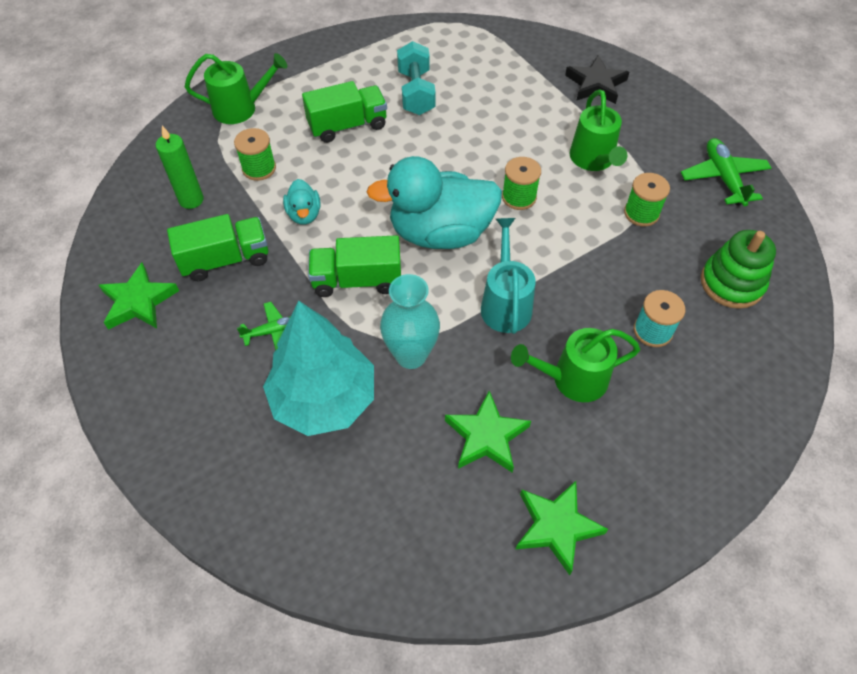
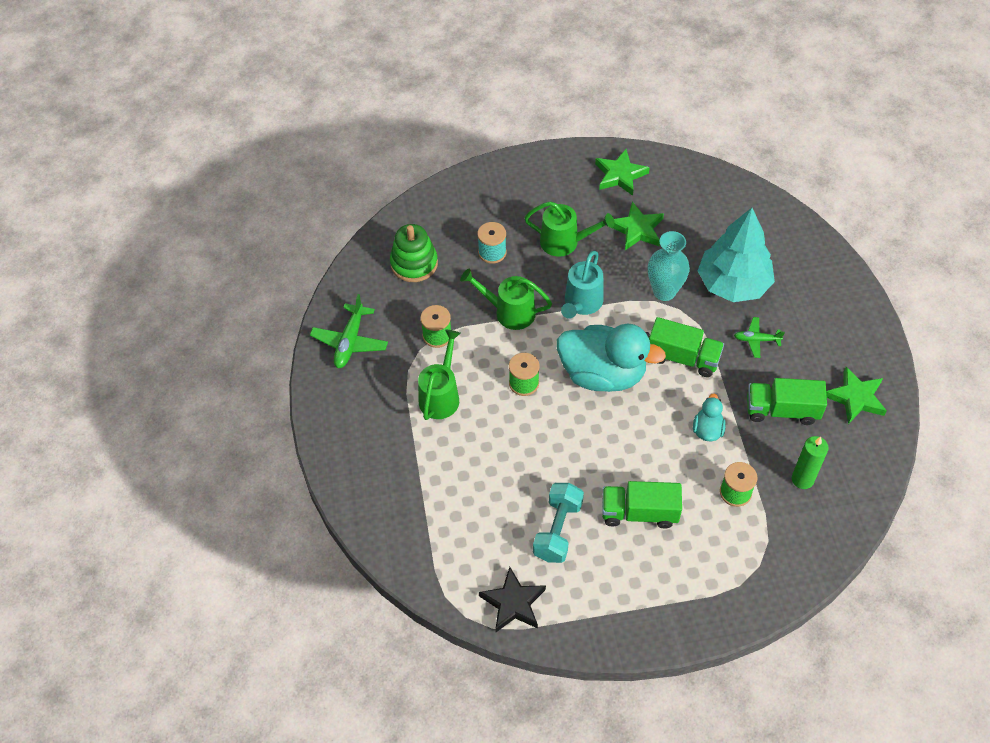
camera: 155 degrees left, 0 degrees up
green watering can [185,53,287,124] -> green watering can moved to [460,268,552,330]
black star [565,55,629,104] -> black star moved to [479,567,546,632]

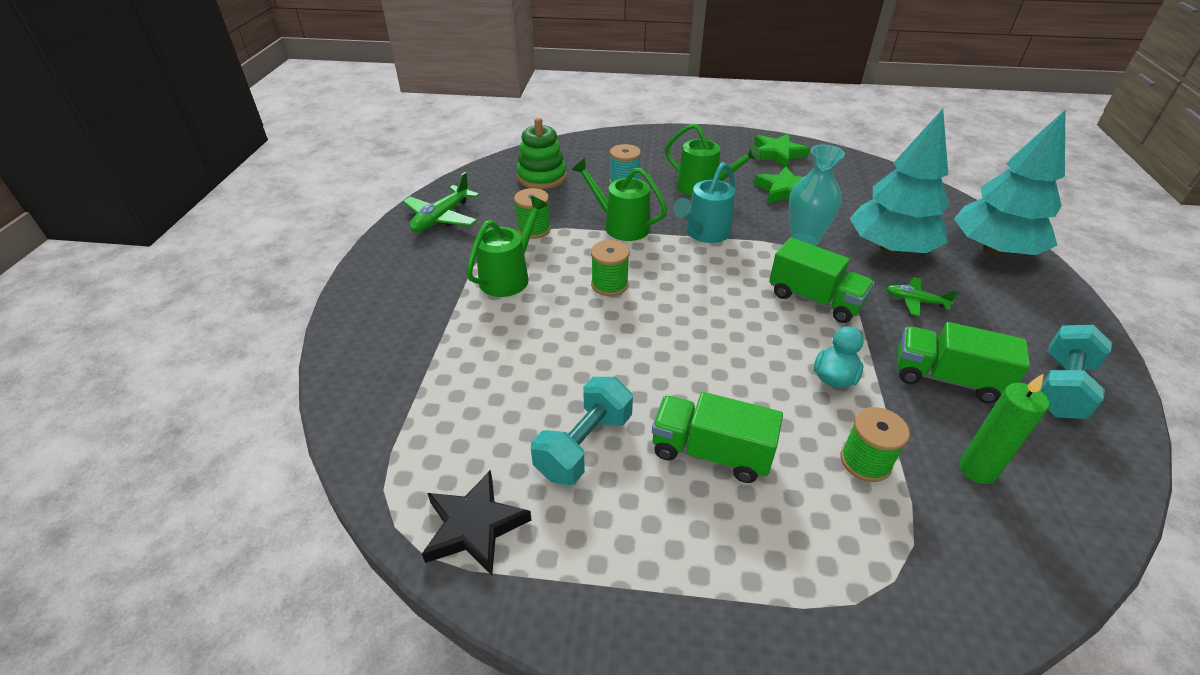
camera: 15 degrees right, 15 degrees down
turquoise duck [557,324,666,392] -> none
green star [826,367,887,424] -> turquoise dumbbell [1040,325,1112,419]
none -> turquoise tree [954,110,1065,256]

